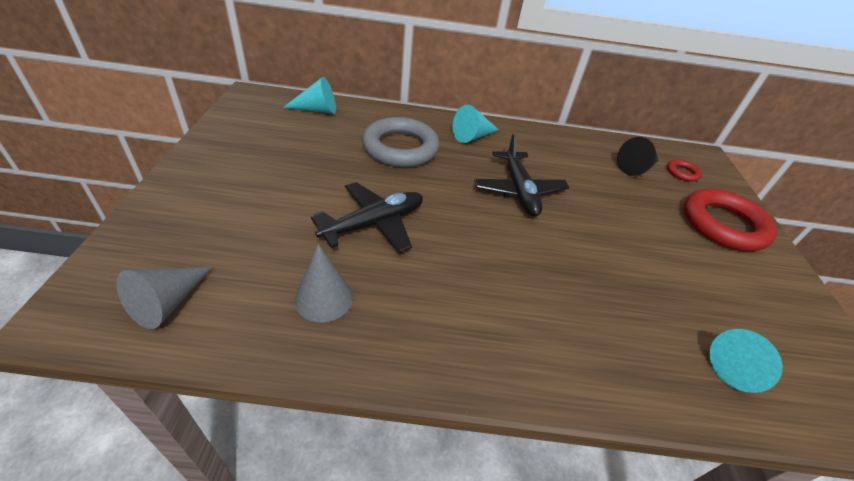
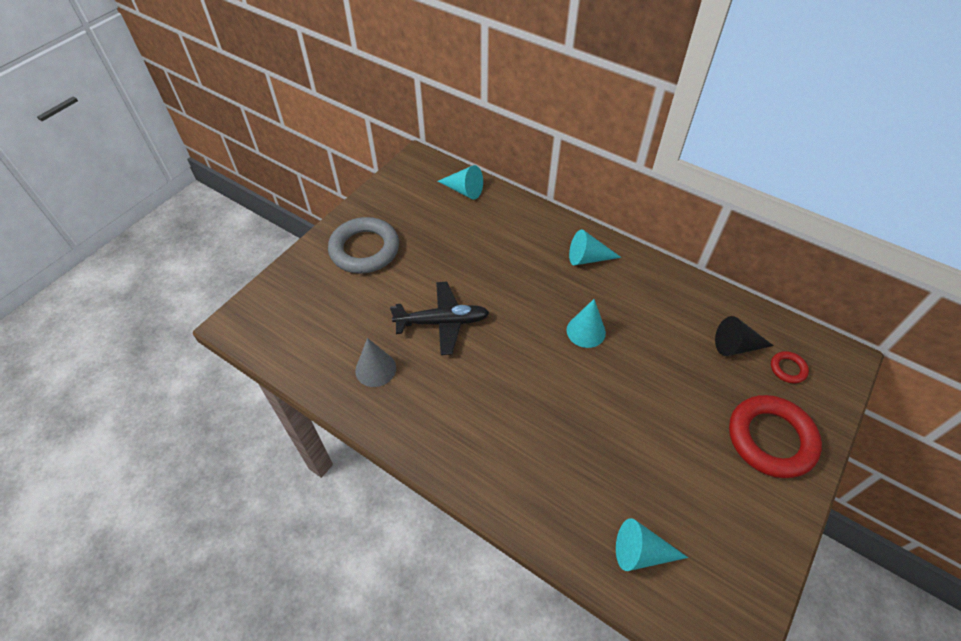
camera: 35 degrees right, 10 degrees up
grey cone [116,267,213,329] -> none
grey ring [362,117,440,167] -> grey ring moved to [328,217,399,274]
black plane [474,134,569,217] -> turquoise cone [567,299,606,348]

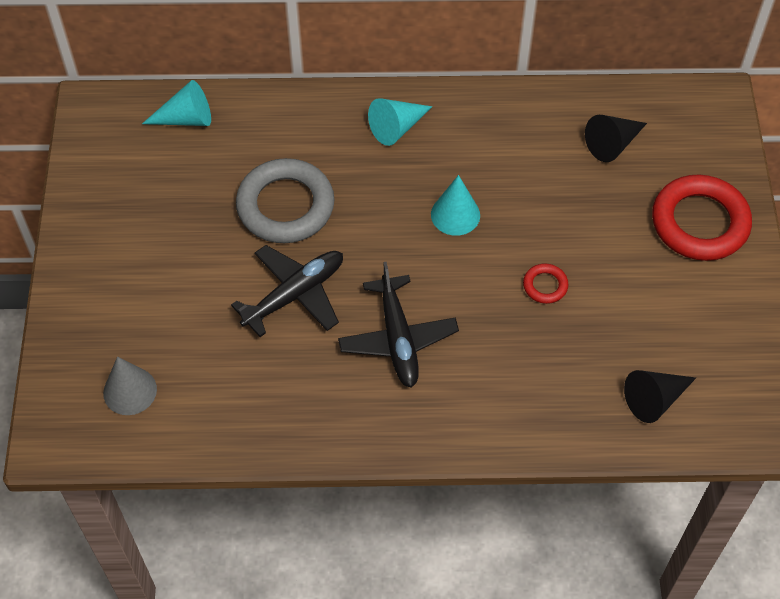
camera: 35 degrees left, 5 degrees up
grey ring [328,217,399,274] -> grey ring moved to [236,158,334,243]
grey cone [355,338,396,387] -> grey cone moved to [103,356,157,415]
turquoise cone [616,518,688,571] -> black cone [624,370,696,423]
red ring [771,351,809,383] -> red ring moved to [523,264,569,304]
none -> black plane [338,262,459,388]

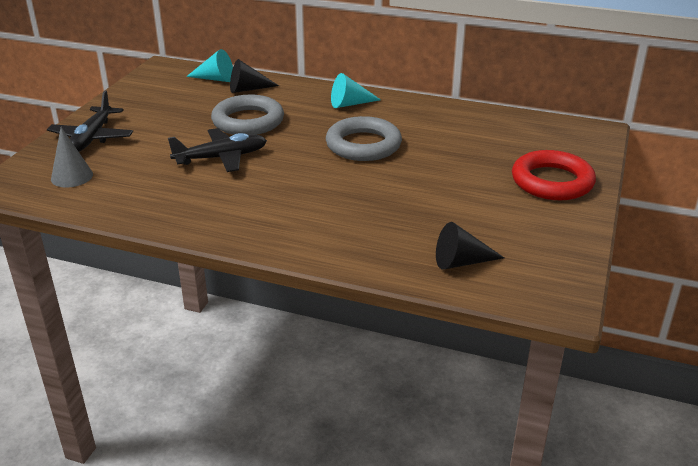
camera: 20 degrees right, 25 degrees down
black plane [338,262,459,388] -> black plane moved to [47,90,133,152]
turquoise cone [431,175,480,236] -> grey ring [326,116,402,161]
red ring [523,264,569,304] -> none
black cone [585,115,647,162] -> black cone moved to [230,59,279,93]

